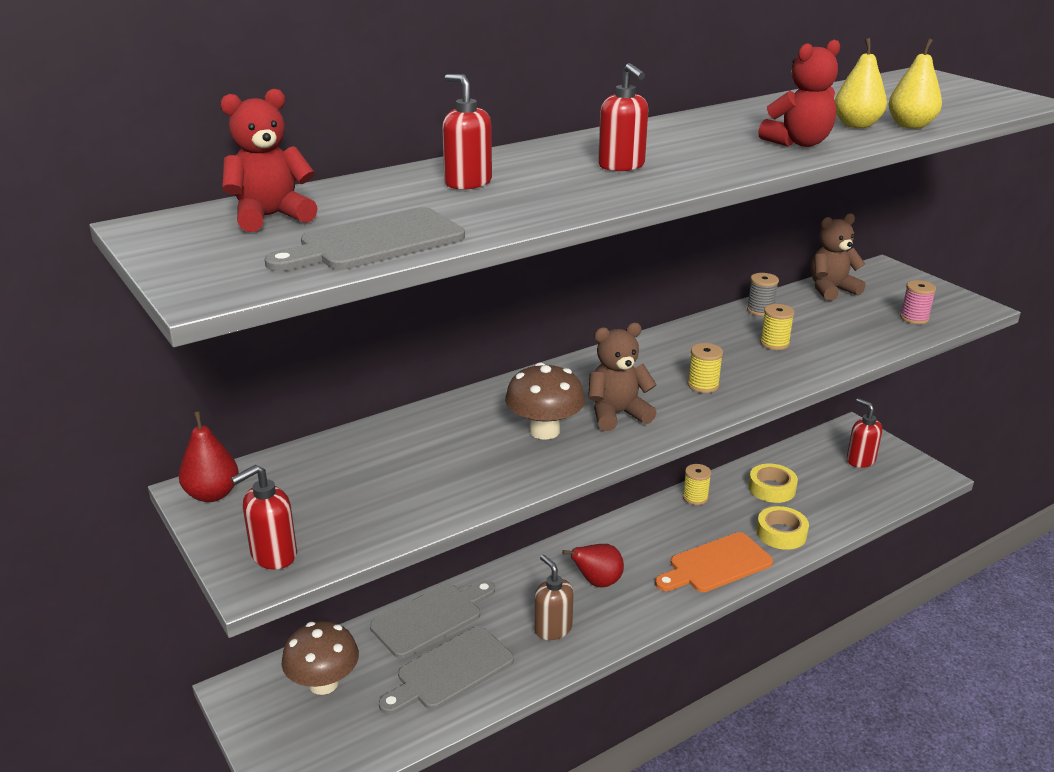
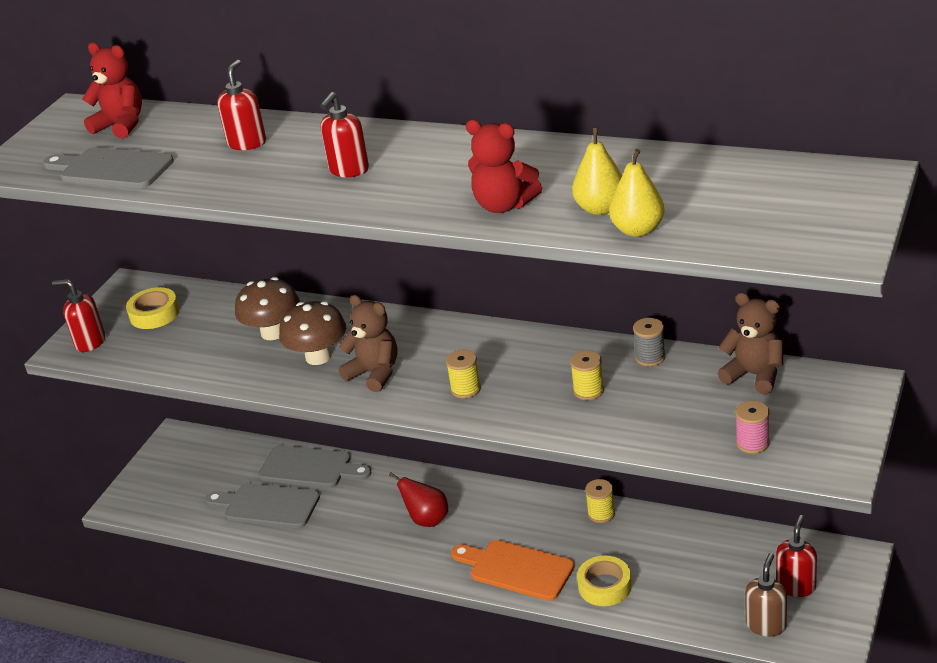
camera: 60 degrees right, 5 degrees up
red pear [179,411,239,502] -> none
brown mushroom [282,621,359,695] -> brown mushroom moved to [235,277,300,340]
brown soap dispenser [534,555,574,640] -> brown soap dispenser moved to [745,553,787,637]
yellow tape [749,464,798,503] -> yellow tape moved to [126,287,179,329]

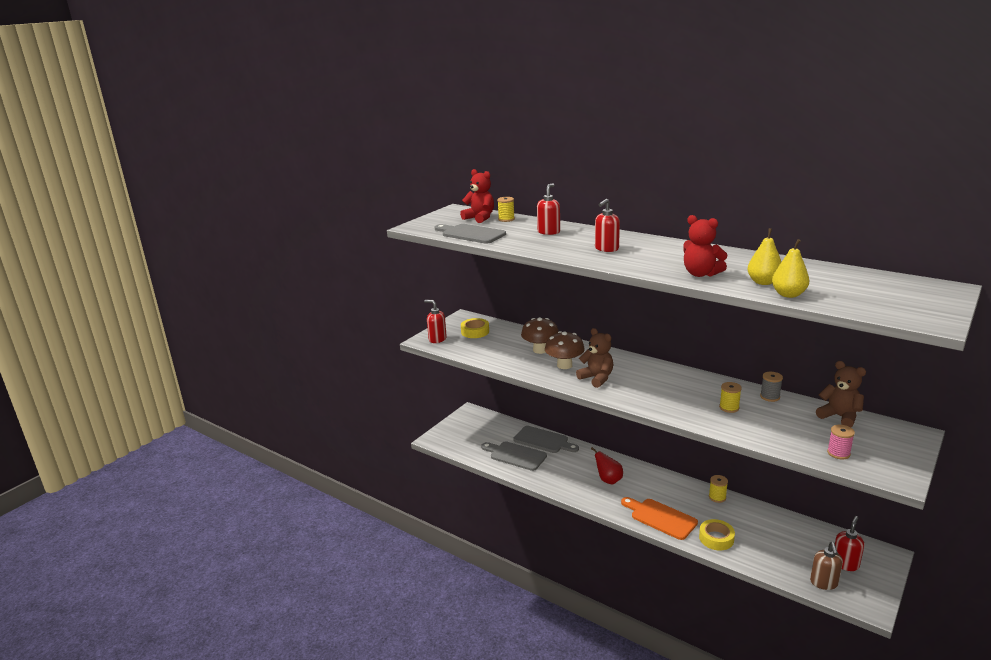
camera: 10 degrees right, 10 degrees down
yellow spool [446,350,481,399] -> yellow spool moved to [497,197,515,222]
brown soap dispenser [745,553,787,637] -> brown soap dispenser turned 150 degrees clockwise [810,542,843,590]

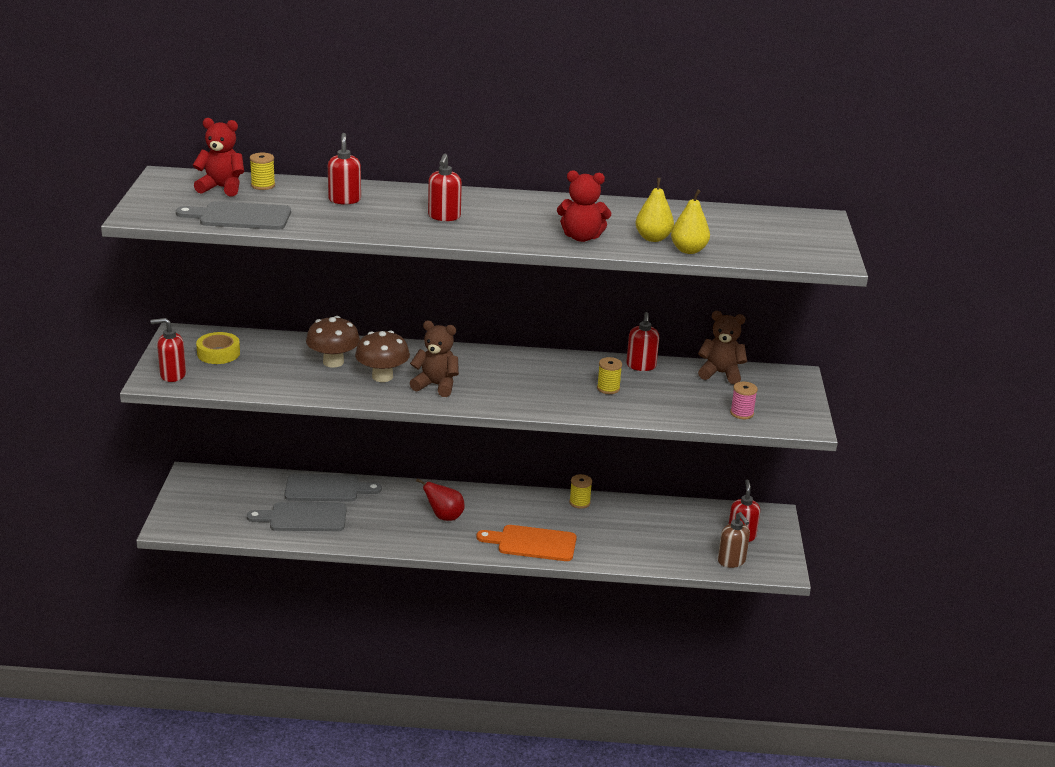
camera: 35 degrees left, 5 degrees up
yellow tape [699,519,735,550] -> none
grey spool [760,372,783,402] -> red soap dispenser [626,312,659,371]

